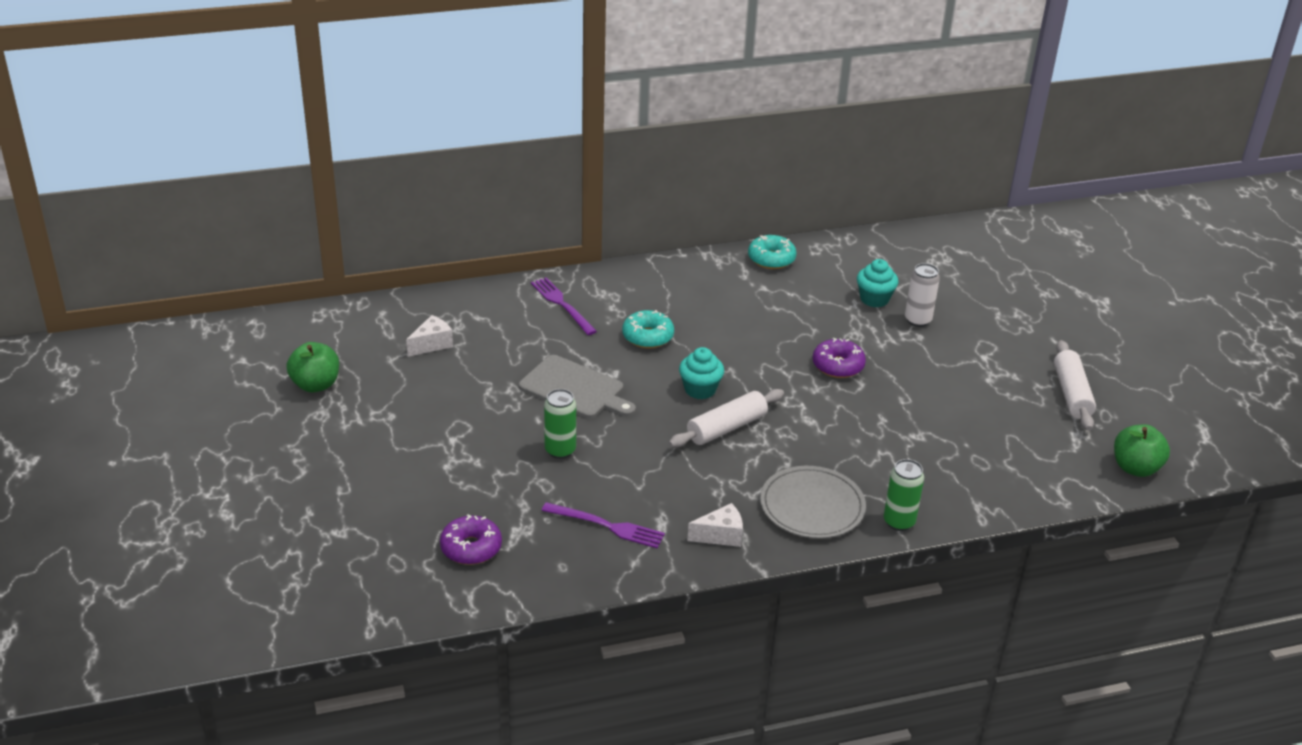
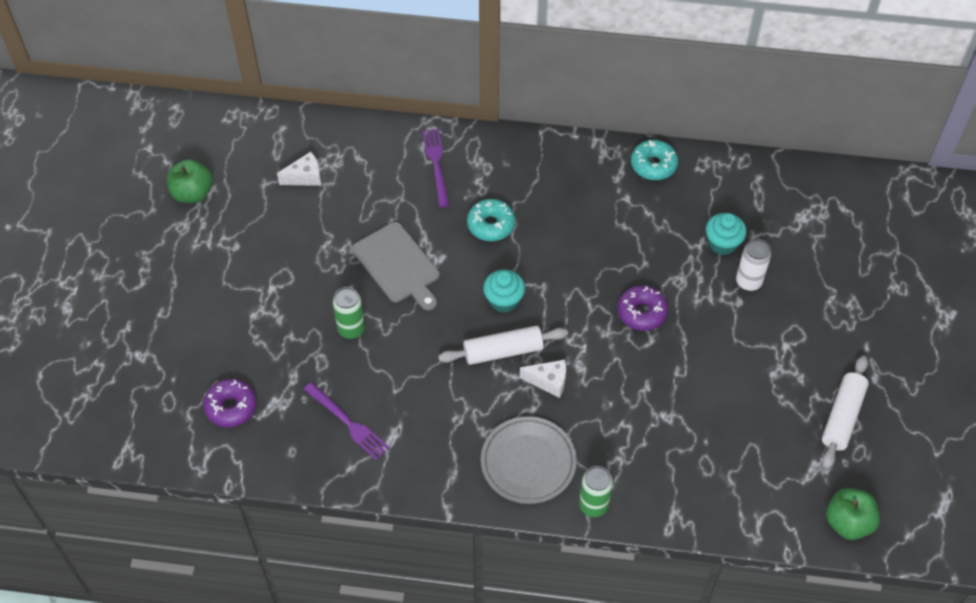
camera: 25 degrees right, 20 degrees up
white cheese [687,503,743,547] -> white cheese moved to [520,360,566,398]

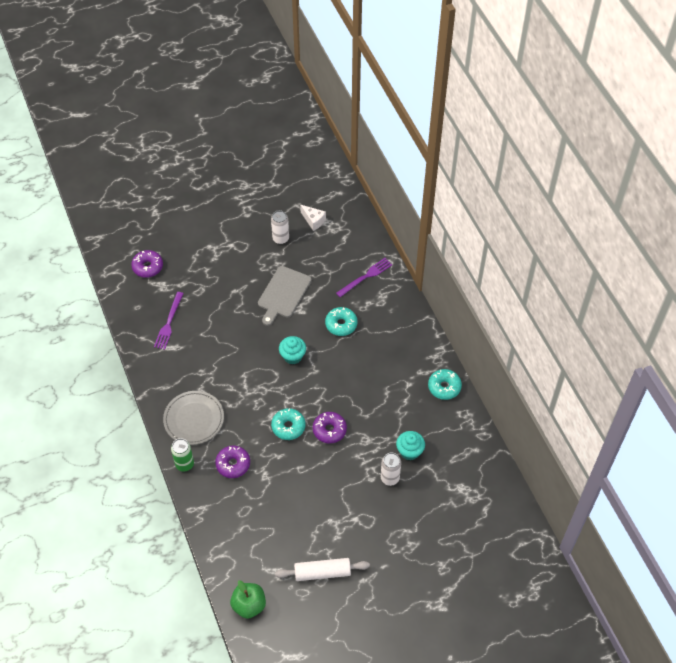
camera: 60 degrees right, 0 degrees up
green apple [167,159,213,203] -> none
green can [333,287,365,339] -> none
white rolling pin [438,326,568,365] -> none
white cheese [520,360,566,398] -> none
none -> purple donut [215,446,250,478]
none -> white can [271,210,289,244]
none -> turquoise donut [271,408,306,440]

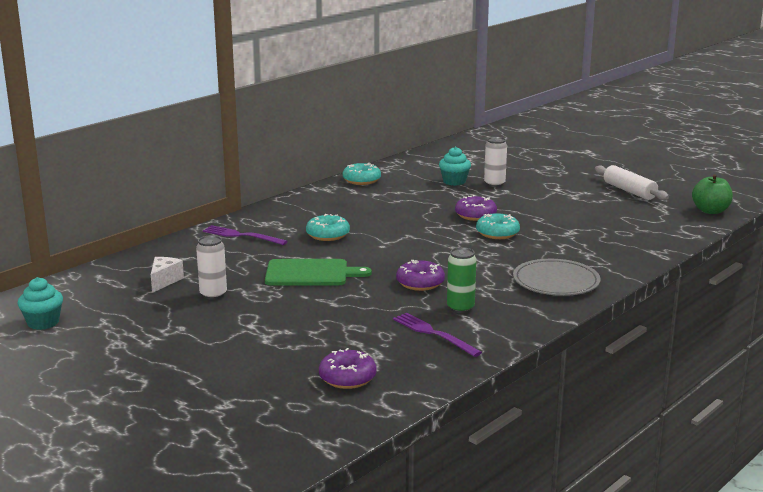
camera: 115 degrees left, 35 degrees down
purple fork [154,292,184,350] -> purple fork turned 120 degrees counterclockwise [393,313,482,357]
green can [171,438,194,472] -> green can moved to [447,247,477,313]
purple donut [215,446,250,478] -> purple donut moved to [396,260,445,291]
grey cutting board [258,266,312,326] -> green cutting board [265,259,372,285]
turquoise cupcake [279,336,306,364] -> turquoise cupcake moved to [18,277,63,330]

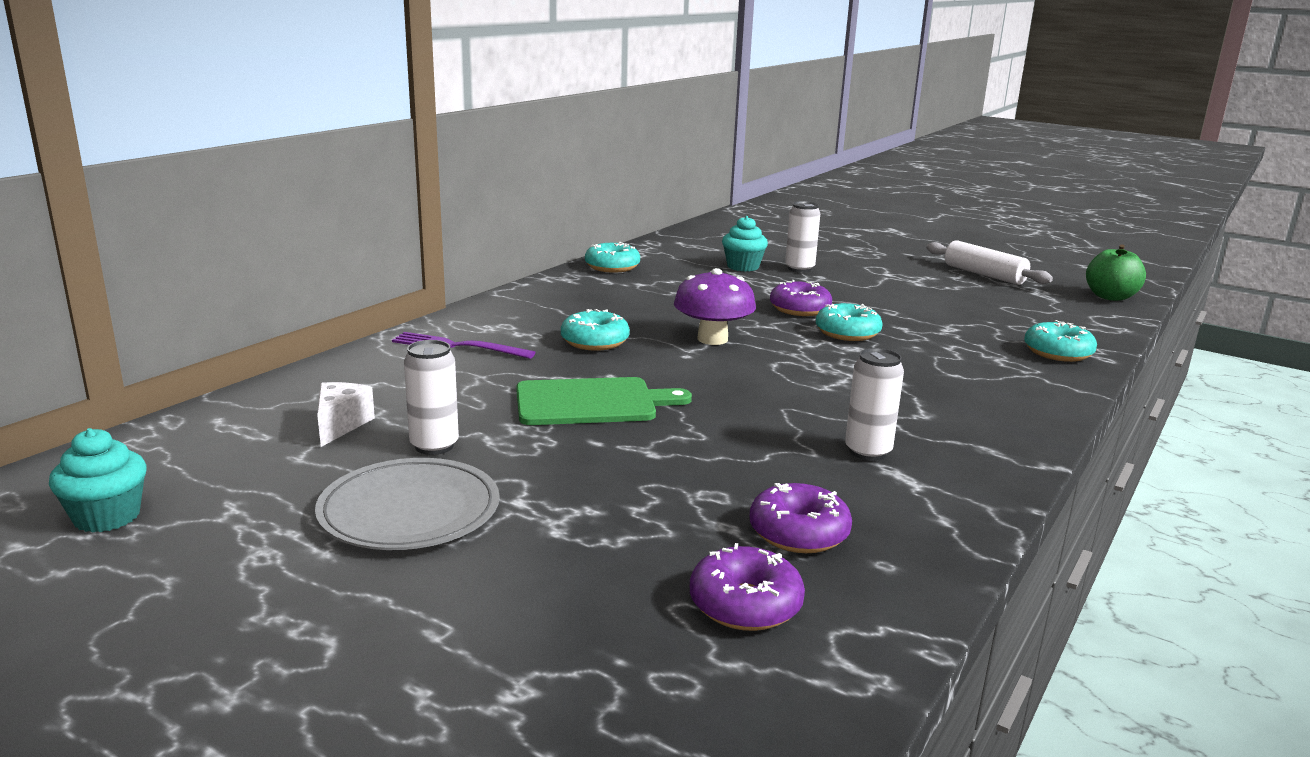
camera: 10 degrees left, 0 degrees up
purple fork [393,313,482,357] -> none
purple donut [396,260,445,291] -> purple donut moved to [750,483,852,553]
green can [447,247,477,313] -> white can [845,348,904,461]
grey plate [513,259,601,296] -> grey plate moved to [315,458,500,550]
none -> purple mushroom [674,268,756,345]
none -> turquoise donut [1024,320,1097,362]

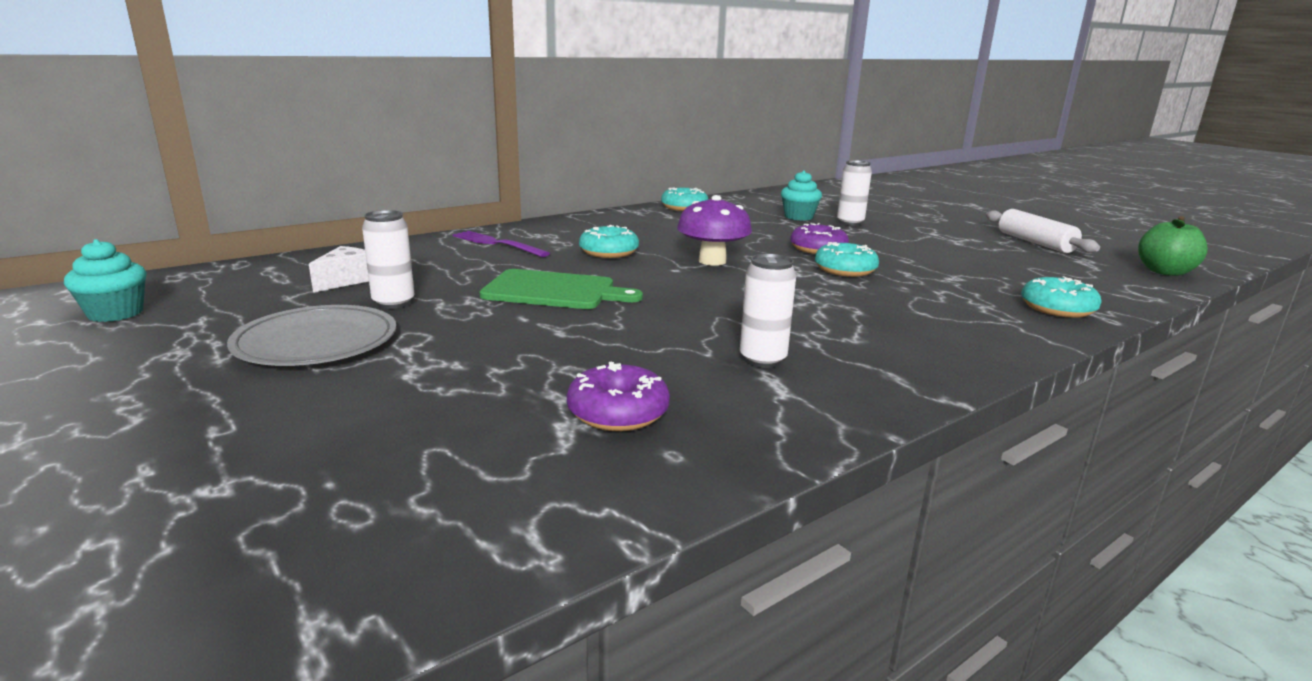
camera: 20 degrees right, 0 degrees up
purple donut [690,543,805,631] -> none

